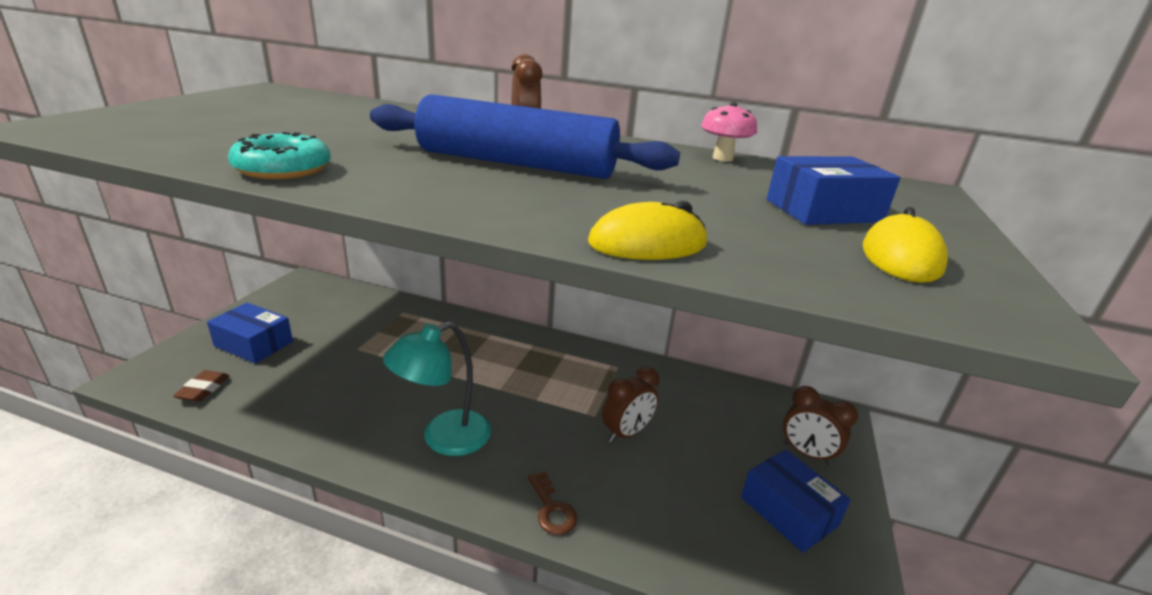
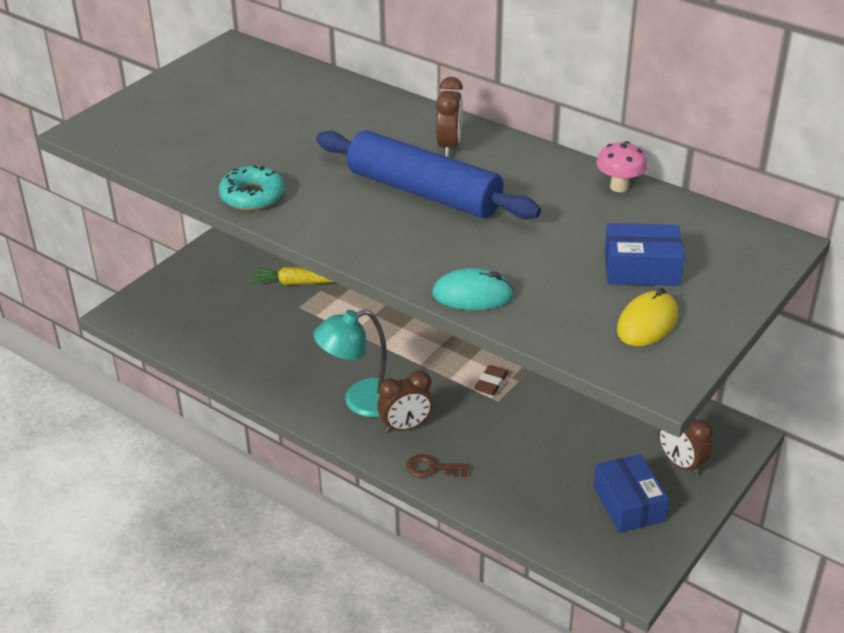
camera: 20 degrees right, 10 degrees up
brown eraser [173,370,229,402] -> brown eraser moved to [474,365,509,395]
blue box [207,303,293,364] -> none
brown key [528,471,577,535] -> brown key turned 105 degrees clockwise [406,454,470,478]
yellow mouse [588,200,707,260] -> turquoise mouse [432,268,514,310]
brown clock [602,367,659,442] -> brown clock moved to [377,370,433,433]
none -> yellow carrot [250,267,333,285]

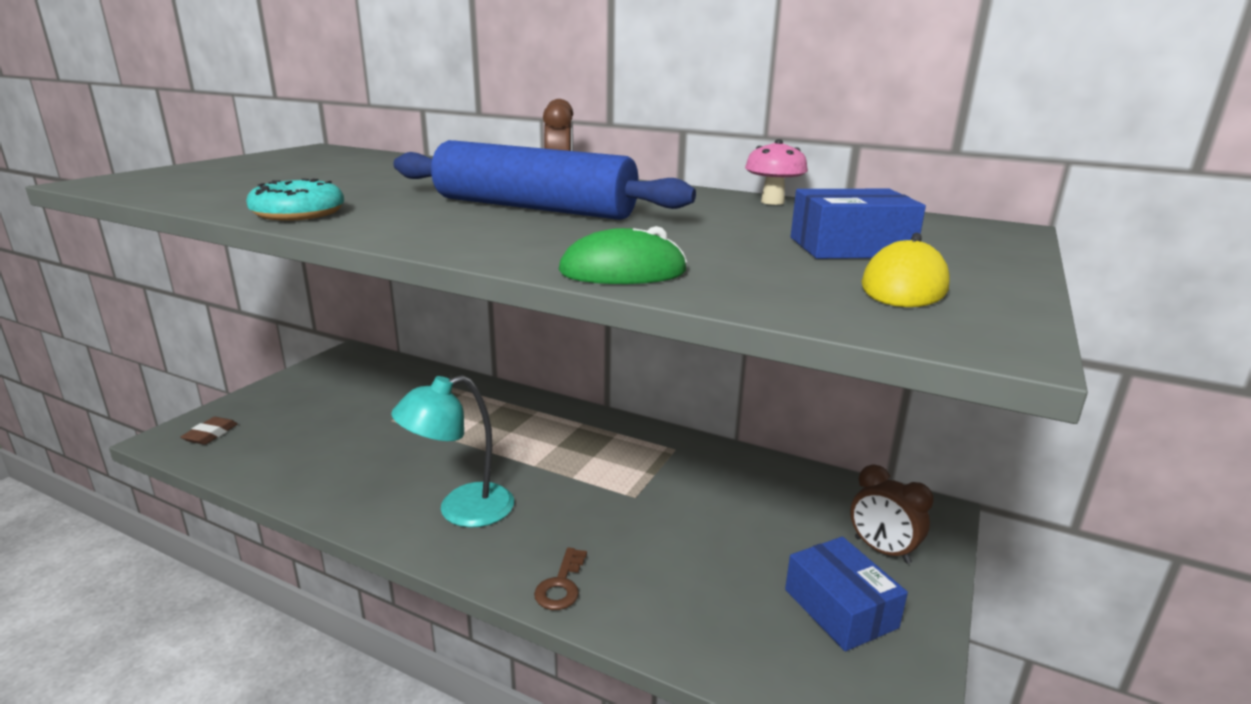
camera: 10 degrees left, 15 degrees down
yellow carrot [250,267,333,285] -> none
brown clock [377,370,433,433] -> none
brown key [406,454,470,478] -> brown key turned 75 degrees counterclockwise [534,548,587,610]
turquoise mouse [432,268,514,310] -> green mouse [558,226,687,284]
brown eraser [474,365,509,395] -> brown eraser moved to [181,417,238,445]

